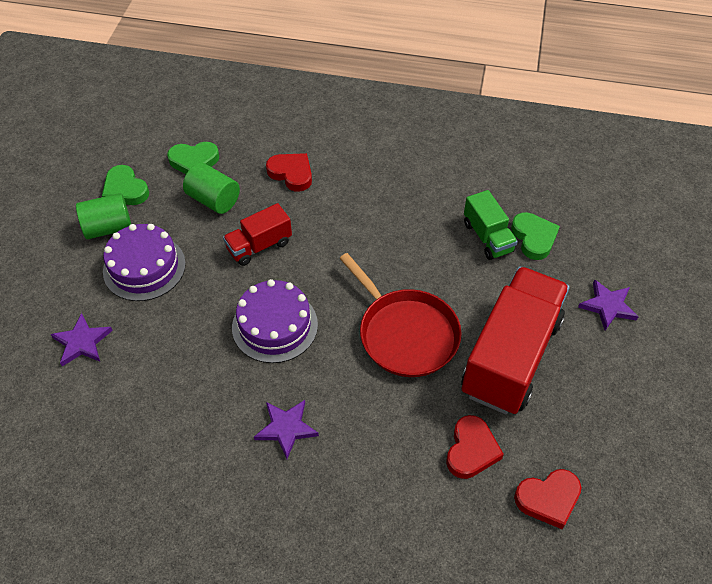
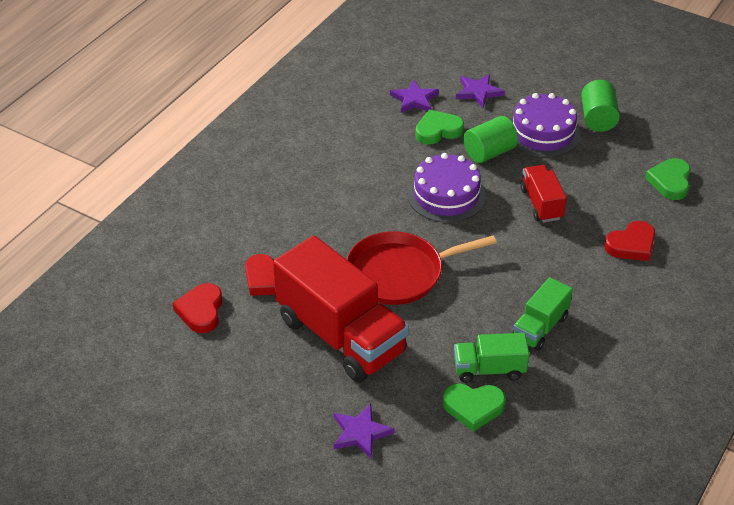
camera: 110 degrees right, 10 degrees down
green heart [102,165,149,205] -> green heart moved to [415,110,464,145]
green cylinder [183,163,240,214] -> green cylinder moved to [463,116,518,163]
purple star [254,400,319,459] -> purple star moved to [390,79,439,113]
none -> green truck [512,277,573,351]

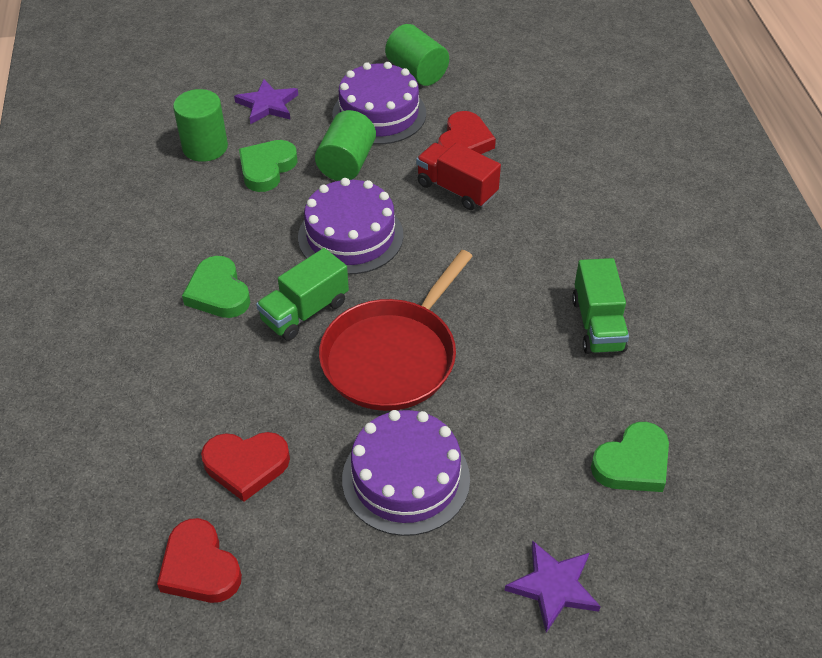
camera: 40 degrees left, 5 degrees up
red truck [273,236,409,382] -> purple cake [342,410,470,536]
purple star [390,79,439,113] -> green cylinder [173,89,228,162]
green truck [454,333,529,383] -> green truck moved to [256,248,349,341]
red heart [604,221,655,261] -> red heart moved to [438,111,496,154]
green heart [645,158,691,200] -> green heart moved to [182,256,250,318]

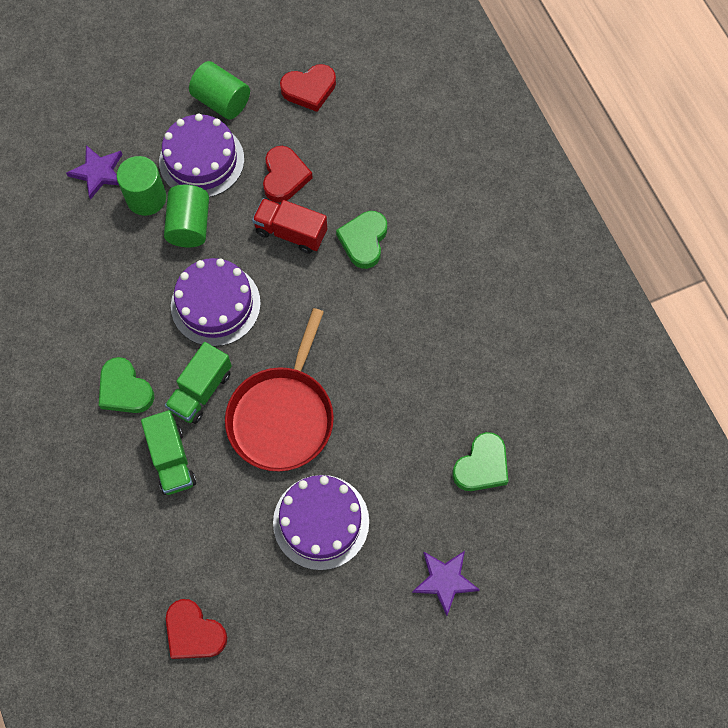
camera: 15 degrees left, 20 degrees up
green cylinder [173,89,228,162] -> green cylinder moved to [117,156,166,216]
red heart [201,432,290,502] -> red heart moved to [280,64,336,112]
green heart [239,140,297,192] -> green heart moved to [336,211,387,269]
green truck [572,258,629,354] -> green truck moved to [141,410,196,495]

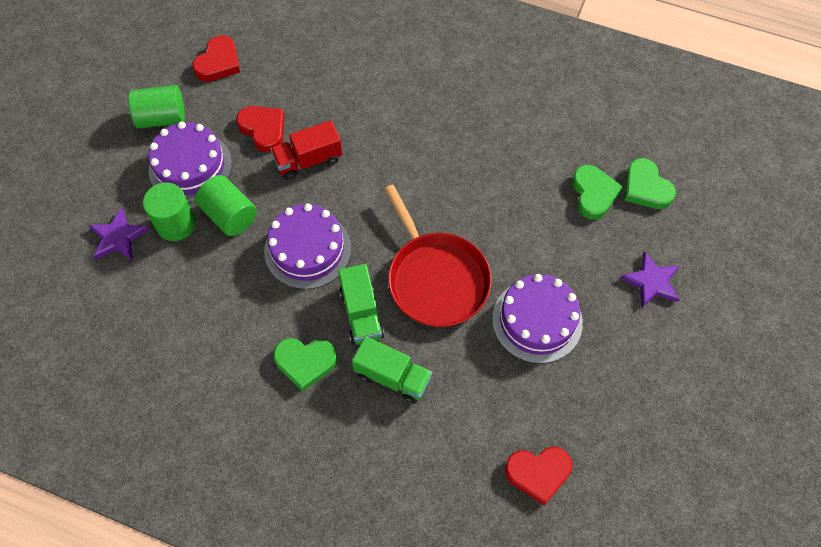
camera: 45 degrees left, 5 degrees down
green heart [336,211,387,269] -> green heart moved to [624,158,676,209]

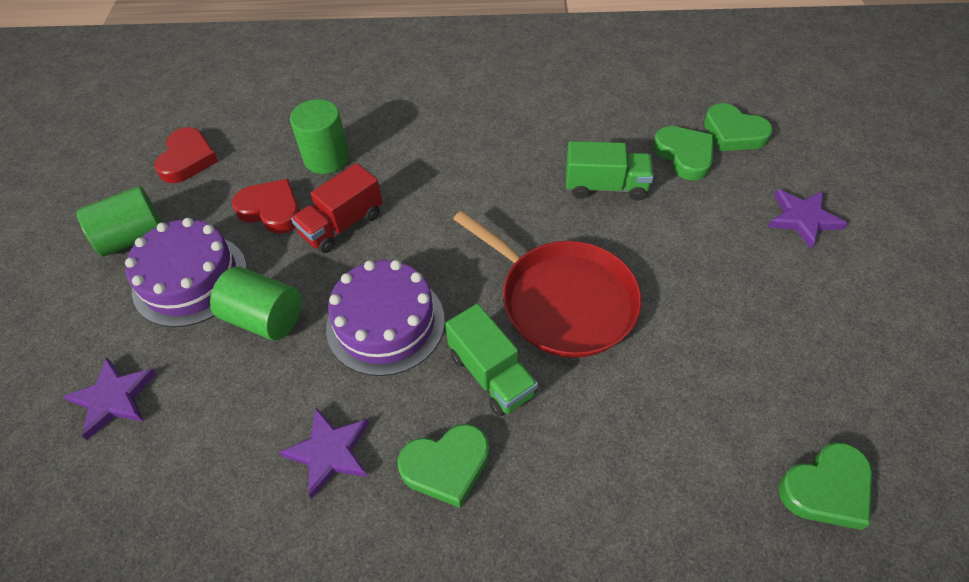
camera: 20 degrees left, 10 degrees down
green cylinder [143,183,196,241] -> green cylinder moved to [290,99,349,174]
green truck [352,336,432,404] -> green truck moved to [566,141,654,201]
purple cake [492,274,583,364] -> none
red heart [505,447,572,505] -> green heart [778,442,872,530]
none -> purple star [279,408,369,499]

